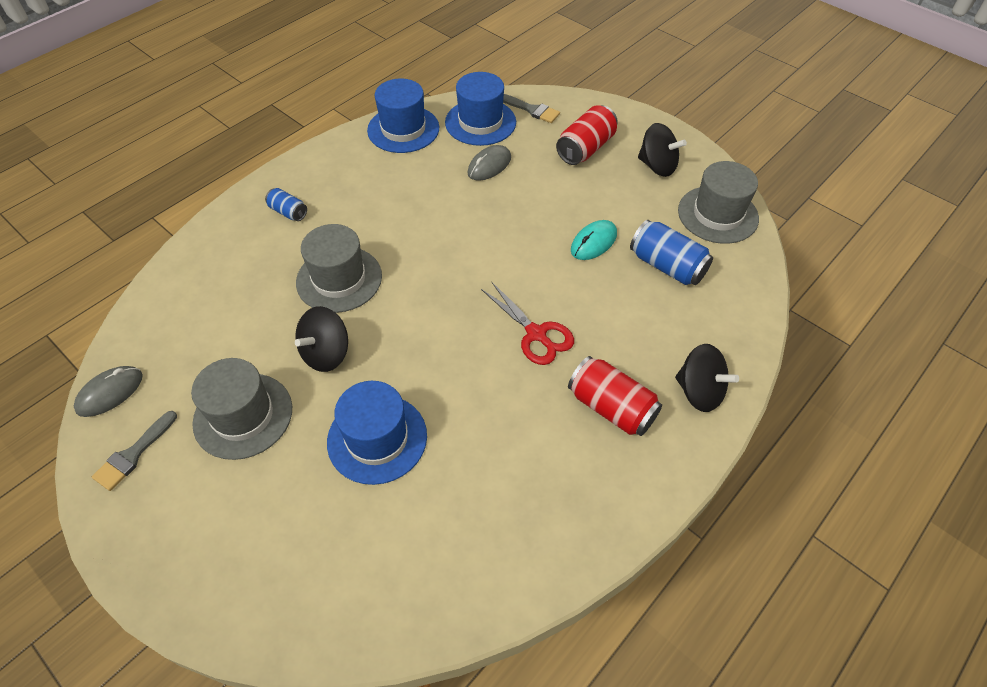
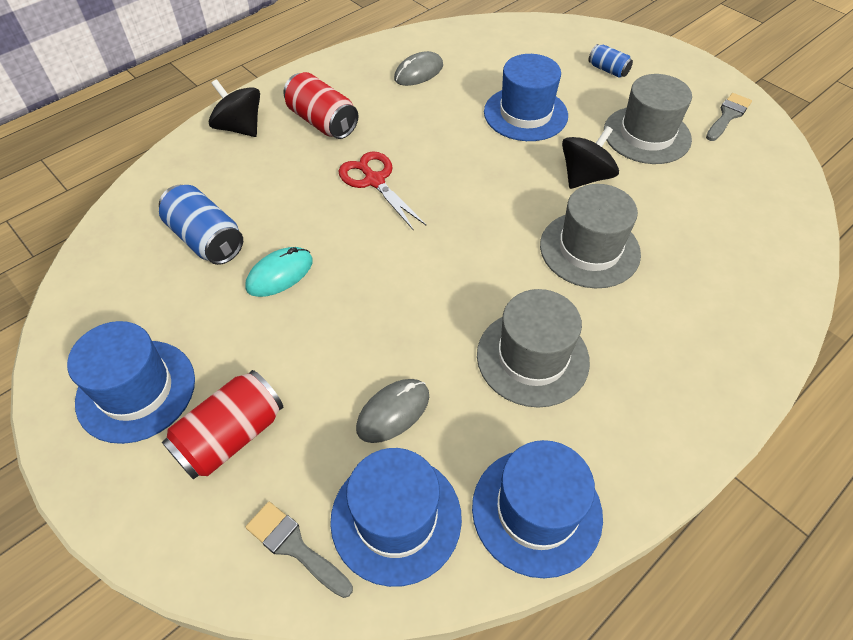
camera: 175 degrees left, 0 degrees up
grey mouse [74,366,143,417] -> grey mouse moved to [394,51,443,86]
blue can [265,188,307,221] -> blue can moved to [589,44,633,77]
black spinning top [638,123,687,177] -> blue hat [67,321,195,444]
grey hat [678,161,759,244] -> grey hat moved to [477,289,590,408]

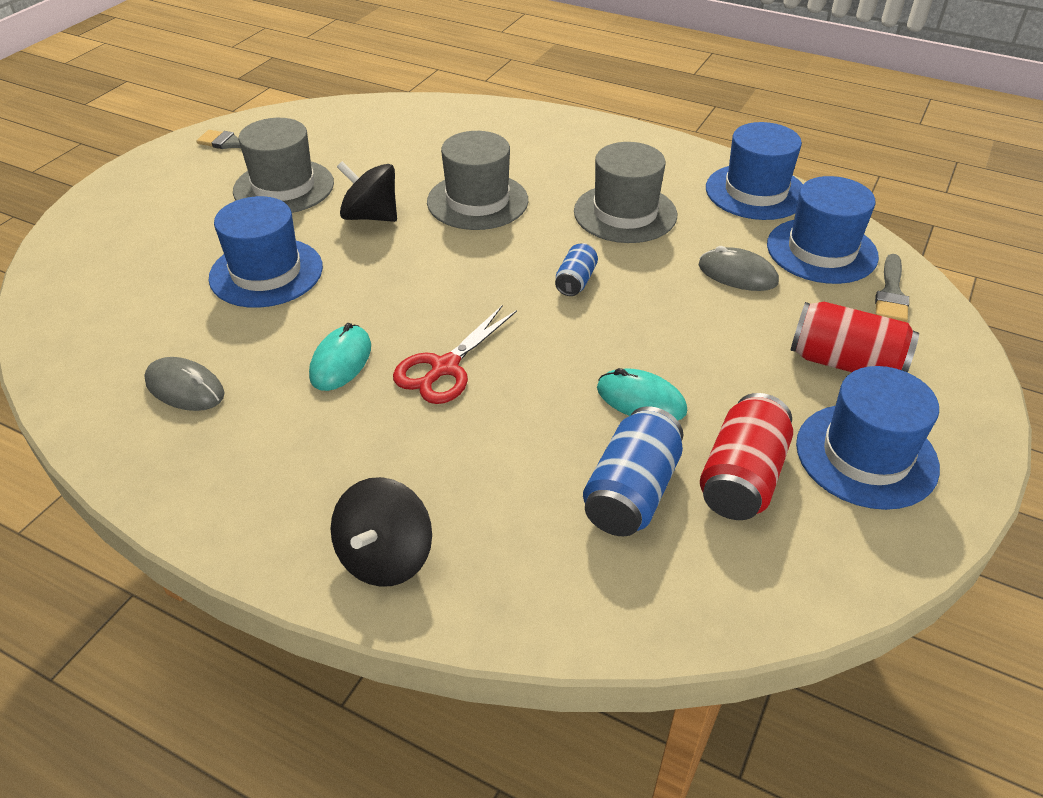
camera: 110 degrees left, 10 degrees down
red can [283,72,358,139] -> red can moved to [700,393,793,520]
blue can [589,44,633,77] -> blue can moved to [555,243,598,296]
none -> turquoise mouse [309,323,371,391]

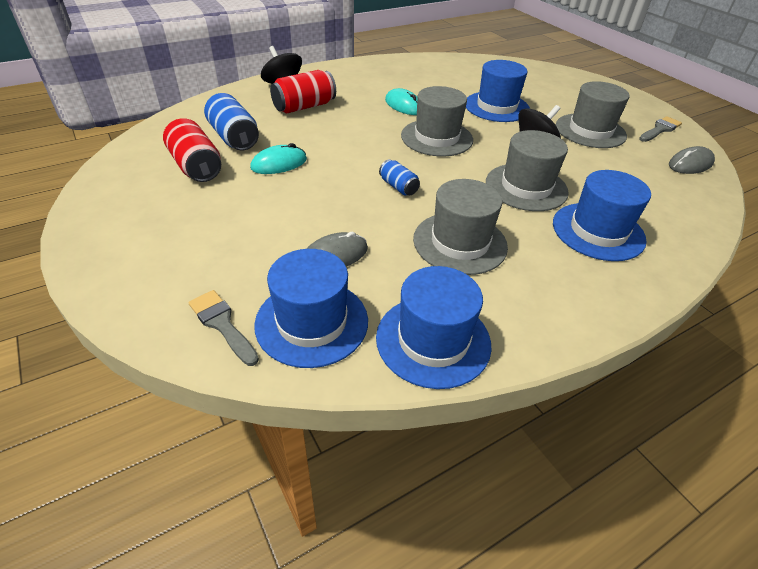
camera: 120 degrees right, 0 degrees up
grey mouse [144,357,225,411] -> grey mouse moved to [669,146,715,174]
red scissors [393,306,517,404] -> none
red can [790,302,919,373] -> red can moved to [270,70,336,114]
blue hat [796,366,940,510] -> blue hat moved to [553,170,651,261]
none -> grey hat [401,86,473,156]

